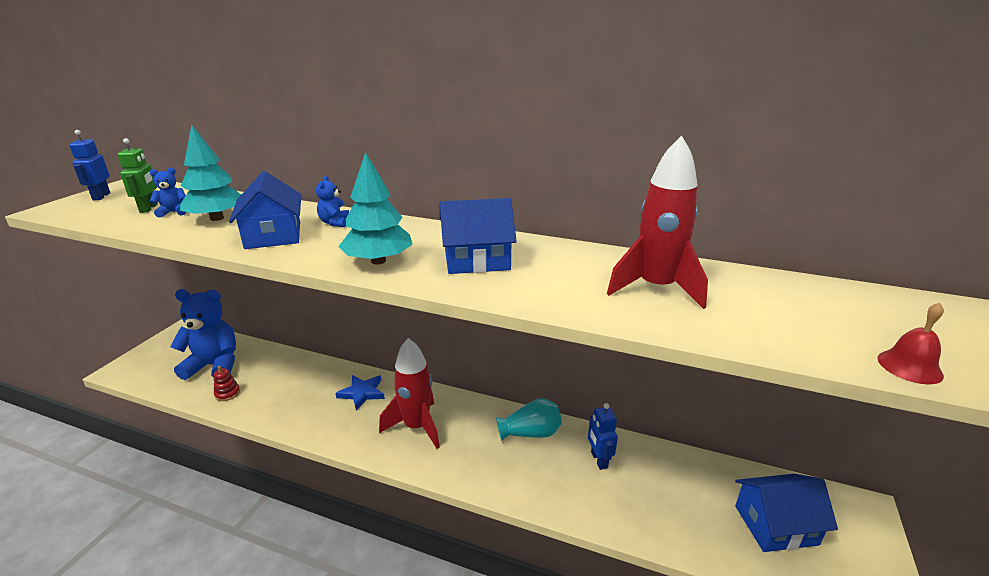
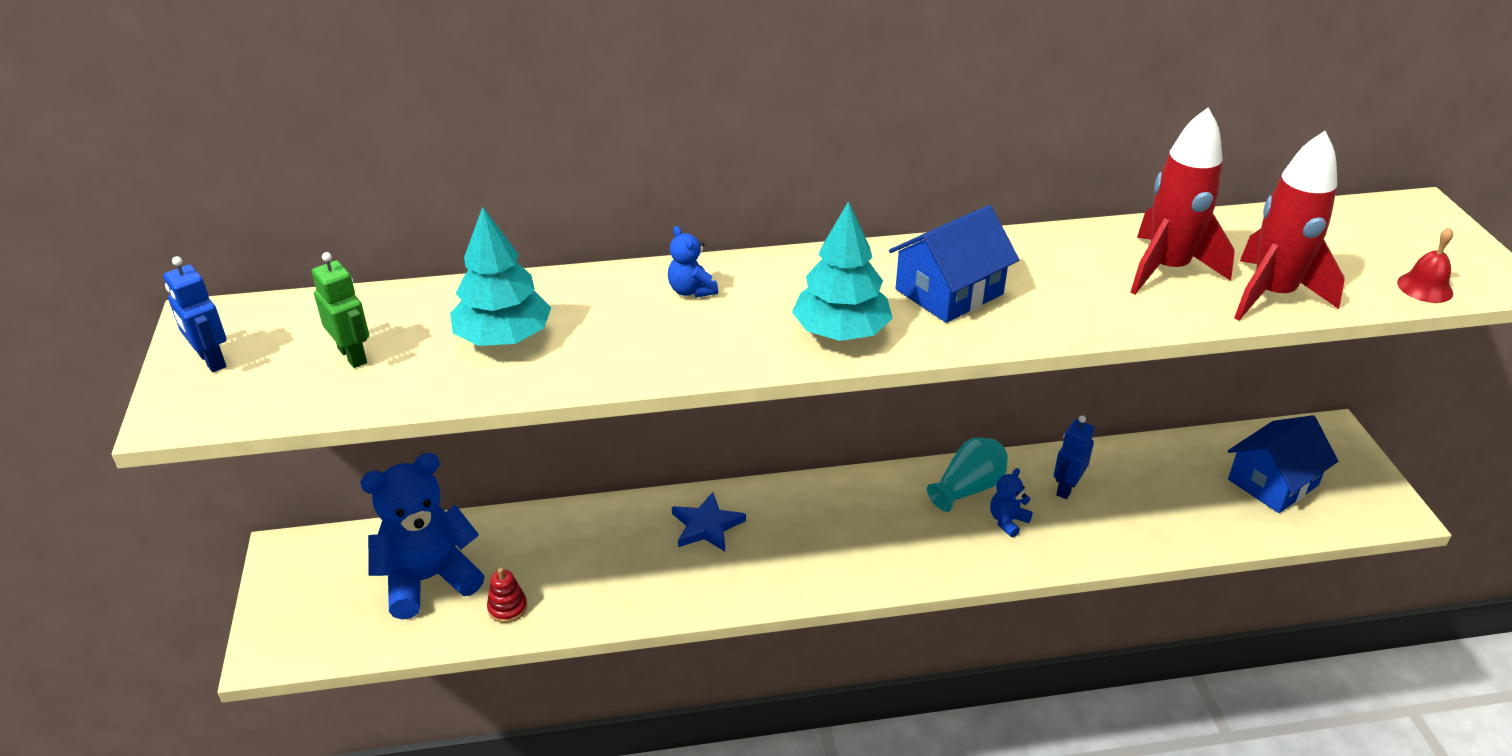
camera: 30 degrees left, 10 degrees up
blue teddy bear [150,168,186,218] -> blue teddy bear moved to [990,468,1033,537]
blue house [229,171,301,249] -> none
red rocket [379,338,440,449] -> red rocket moved to [1234,131,1345,321]
blue robot [588,403,618,470] -> blue robot turned 75 degrees clockwise [1054,416,1094,499]

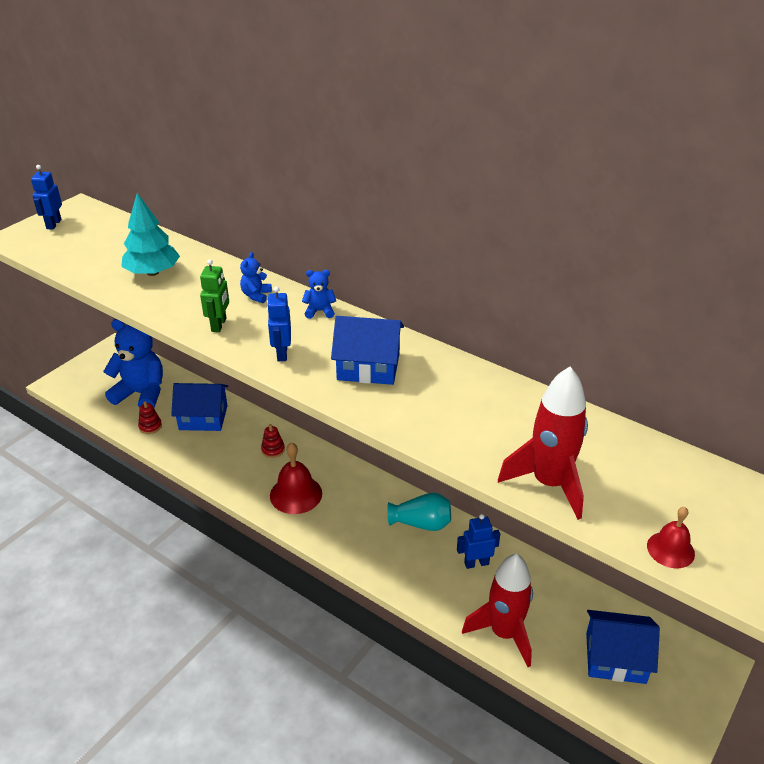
camera: 45 degrees right, 0 degrees up
green robot [312,252,369,368] -> green robot moved to [200,259,229,332]
blue star [672,492,746,551] -> red stacking toy [261,424,285,458]
turquoise tree [792,201,893,341] -> blue robot [267,286,291,361]
blue teddy bear [990,468,1033,537] -> blue teddy bear moved to [302,270,336,319]
red rocket [1130,108,1235,295] -> red rocket moved to [462,553,533,667]
none -> blue house [171,383,228,431]
none -> red bell [270,442,322,514]

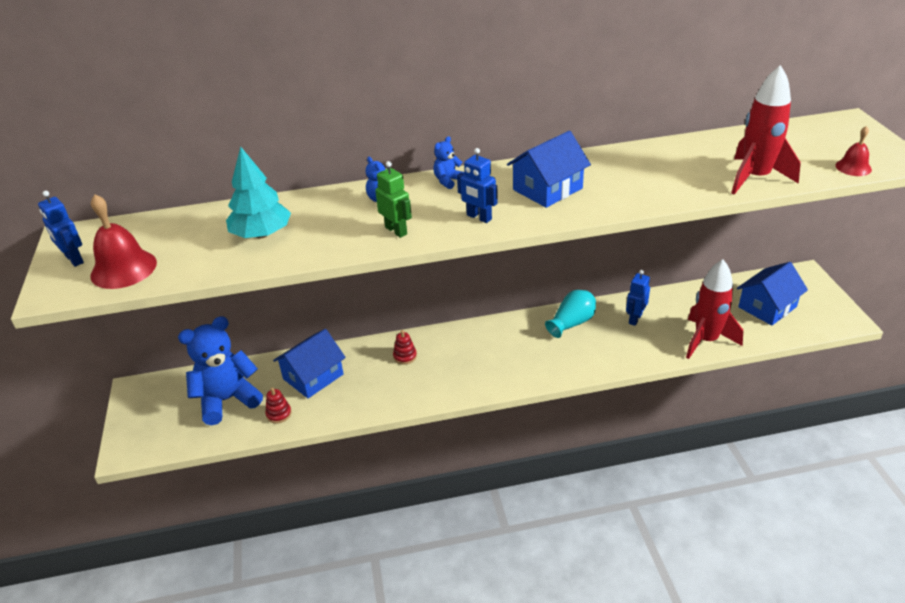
camera: 45 degrees left, 0 degrees up
red bell [270,442,322,514] -> red bell moved to [90,194,157,289]

